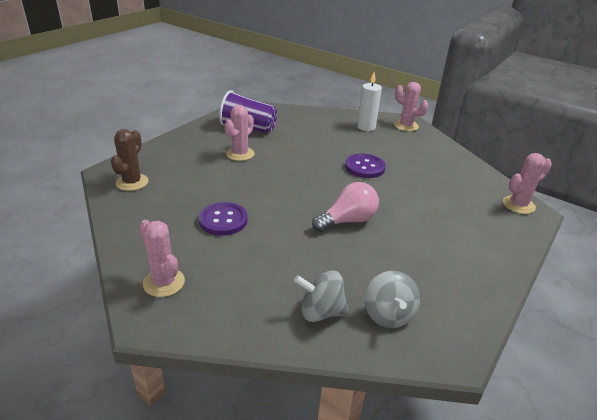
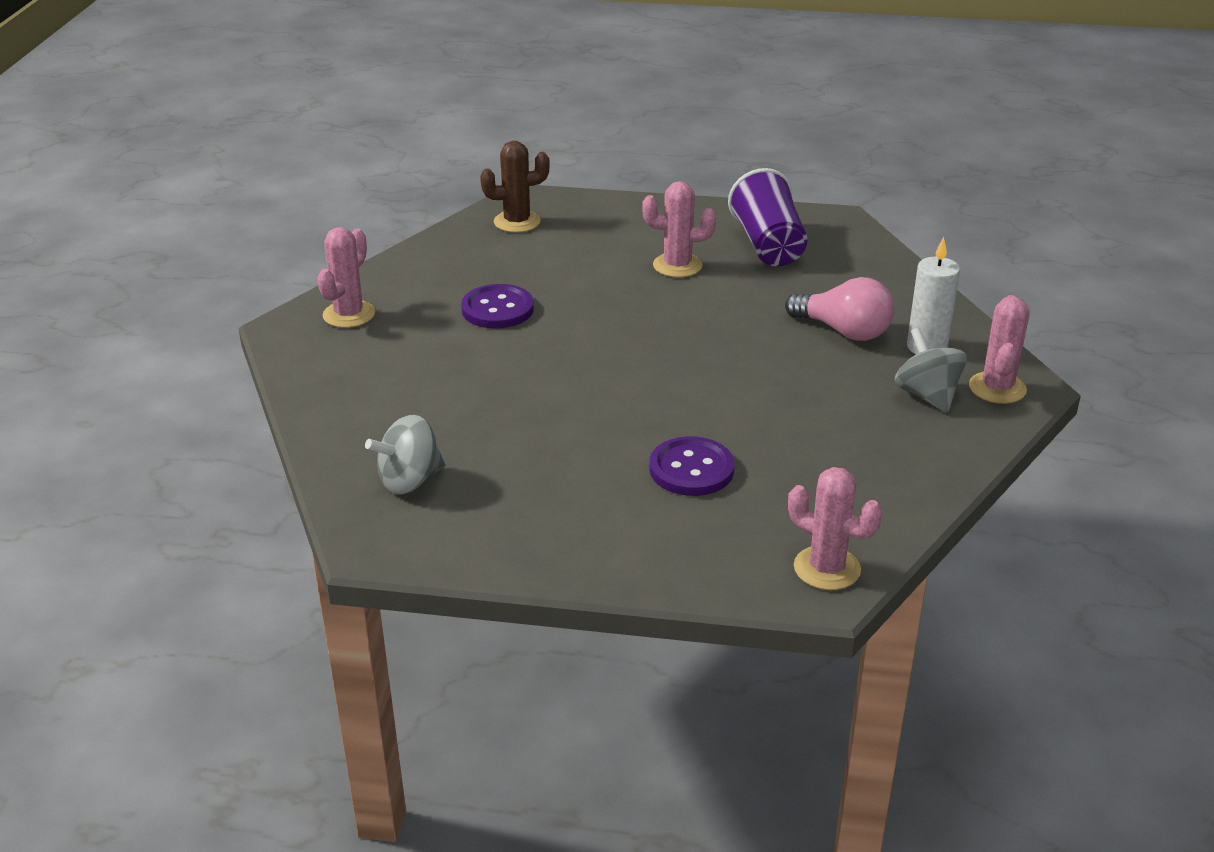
camera: 65 degrees right, 0 degrees up
grey spinning top [294,270,349,322] -> grey spinning top moved to [894,328,967,413]
pink light bulb [312,182,379,232] -> pink light bulb moved to [785,277,894,341]
purple button [345,153,386,178] -> purple button moved to [649,436,735,496]

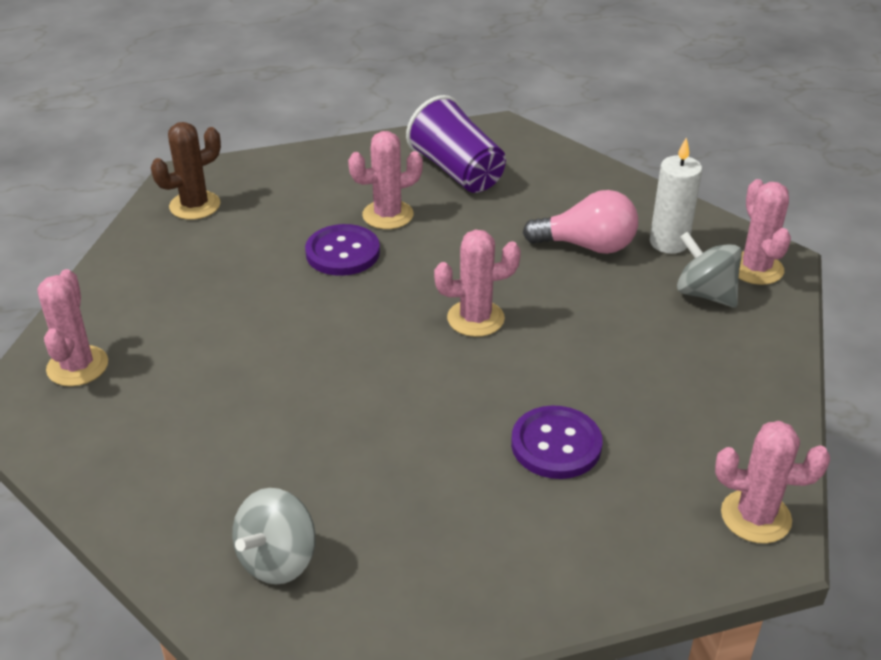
camera: 25 degrees left, 5 degrees up
purple button [461,284,534,329] -> purple button moved to [305,224,380,276]
none -> pink cactus [434,229,521,337]

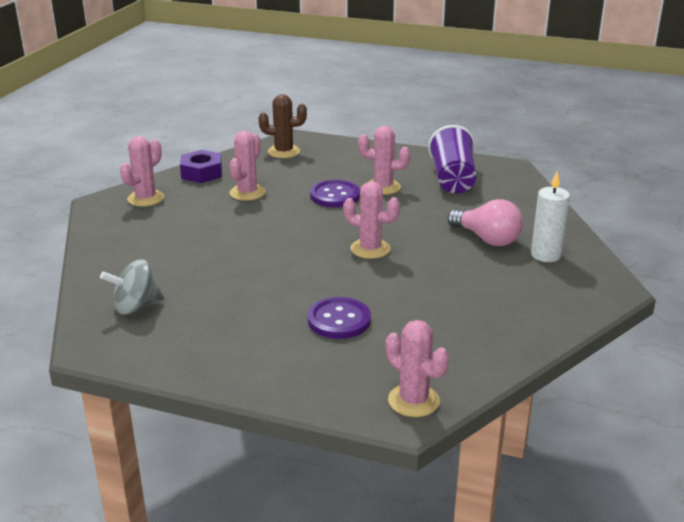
camera: 35 degrees right, 10 degrees down
grey spinning top [677,231,742,307] -> none
pink cactus [739,179,791,285] -> pink cactus moved to [229,131,265,201]
none -> purple nut [180,150,222,183]

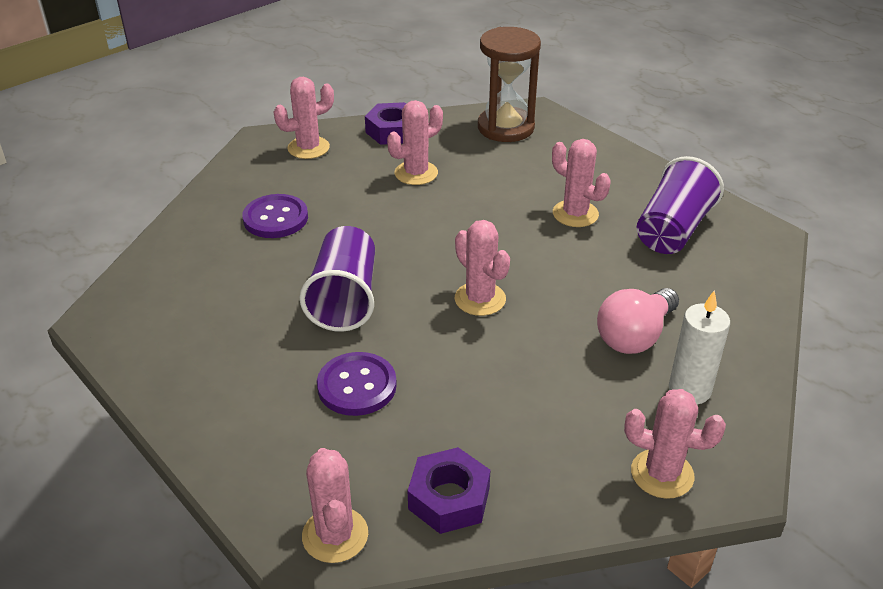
camera: 30 degrees right, 10 degrees up
grey spinning top [100,259,164,315] -> none
brown cactus [259,94,307,158] -> brown hourglass [478,27,541,142]
purple button [310,180,360,207] -> purple button moved to [242,194,308,238]
pink light bulb [447,199,523,246] -> pink light bulb turned 60 degrees clockwise [597,288,679,354]
none -> purple cup [300,226,375,332]
none -> purple nut [408,447,490,534]
none -> pink cactus [624,389,726,499]

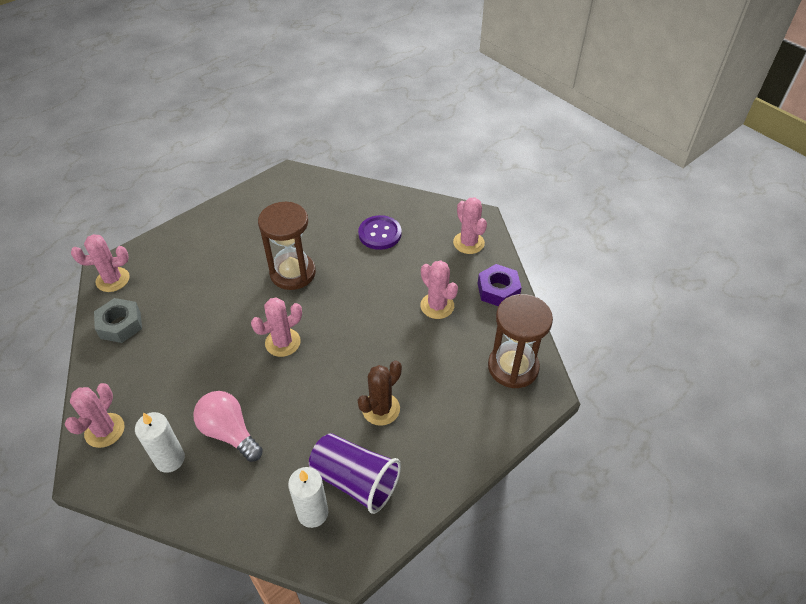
camera: 90 degrees right, 10 degrees up
purple cup [300,226,375,332] -> brown hourglass [258,202,316,290]
purple button [317,352,397,416] -> none
purple nut [408,447,490,534] -> grey nut [94,298,142,343]
pink cactus [552,139,611,227] -> brown cactus [358,361,402,426]
none -> white candle [288,467,328,528]

